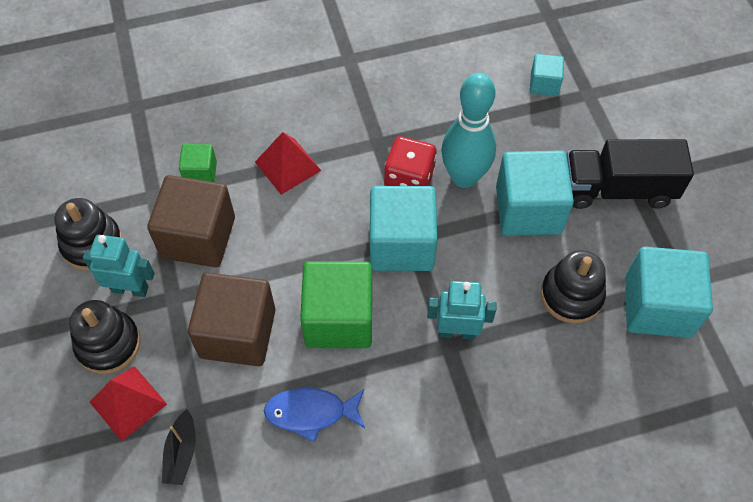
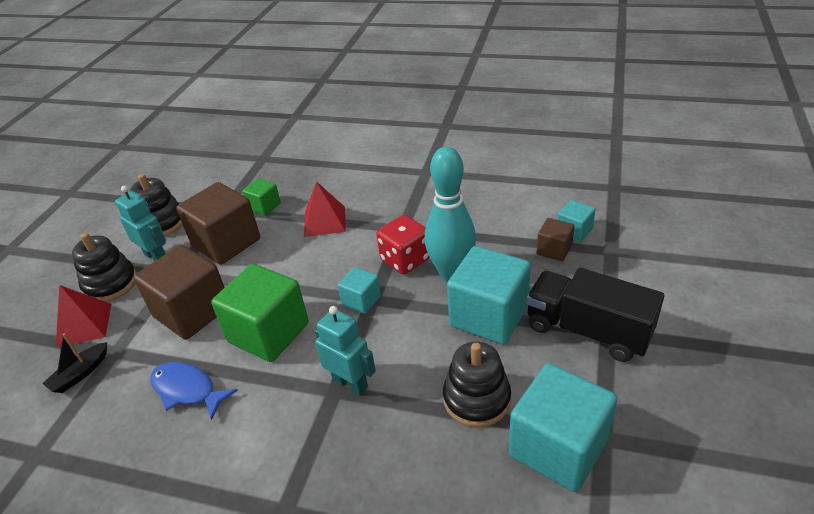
camera: 35 degrees right, 20 degrees down
turquoise cube [370,186,438,271] -> turquoise cube [338,267,381,314], size x0.51
none -> brown cube [537,218,574,261]

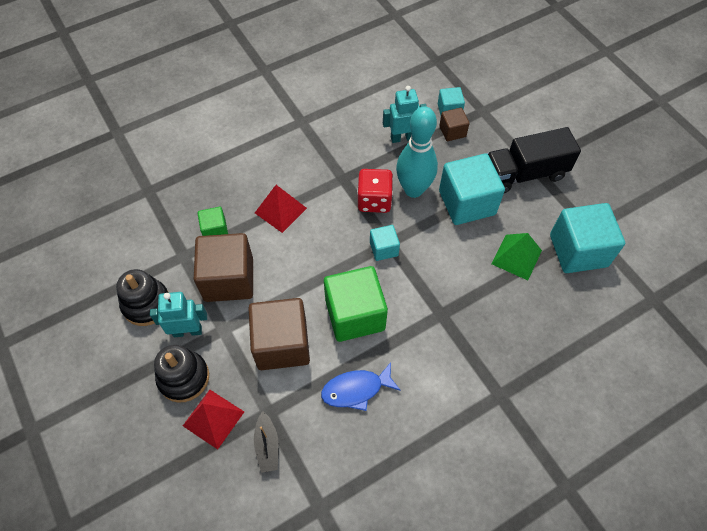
camera: 50 degrees left, 20 degrees up
turquoise robot [315,306,376,395] -> turquoise robot moved to [383,86,427,143]
black stacking toy [443,342,511,428] -> green pyramid [492,233,542,280]

